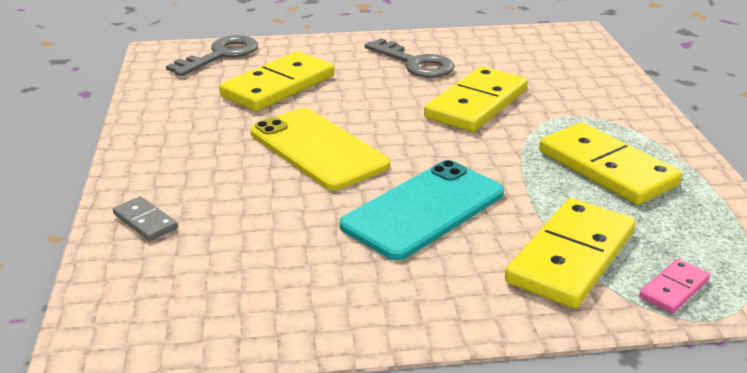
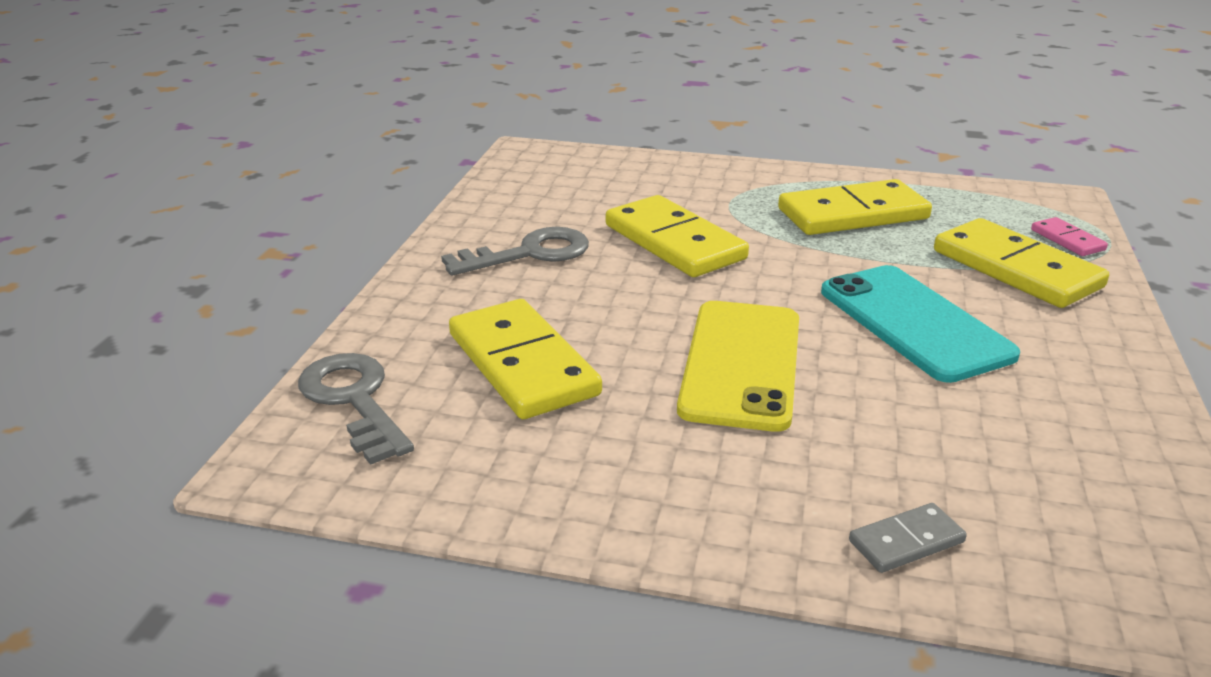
camera: 70 degrees left, 0 degrees up
yellow phone [250,108,390,190] -> yellow phone turned 60 degrees counterclockwise [677,301,799,432]

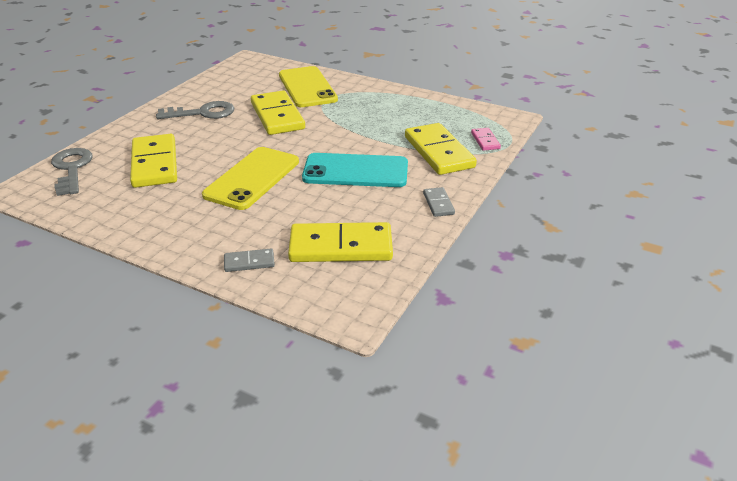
camera: 15 degrees right, 5 degrees up
yellow domino [778,179,932,235] -> yellow domino moved to [288,222,393,262]
turquoise phone [821,265,1020,383] -> turquoise phone turned 75 degrees counterclockwise [302,153,408,187]
none -> yellow phone [279,66,338,107]
none -> grey domino [423,187,455,217]

